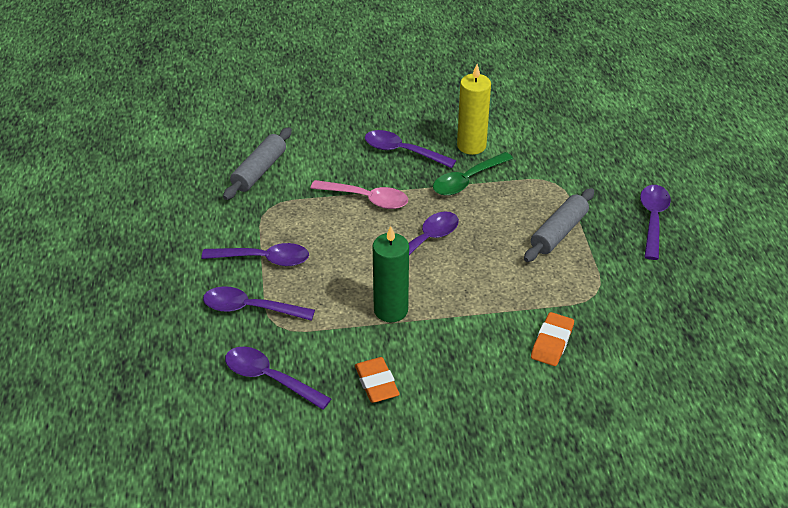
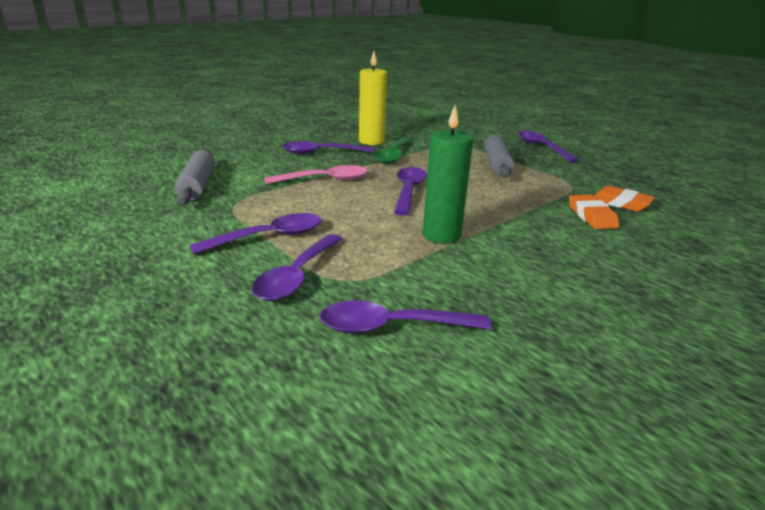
camera: 35 degrees left, 15 degrees down
purple spoon [203,286,315,321] -> purple spoon turned 45 degrees counterclockwise [252,234,342,301]
orange eraser [355,357,400,403] -> orange eraser moved to [594,186,655,212]

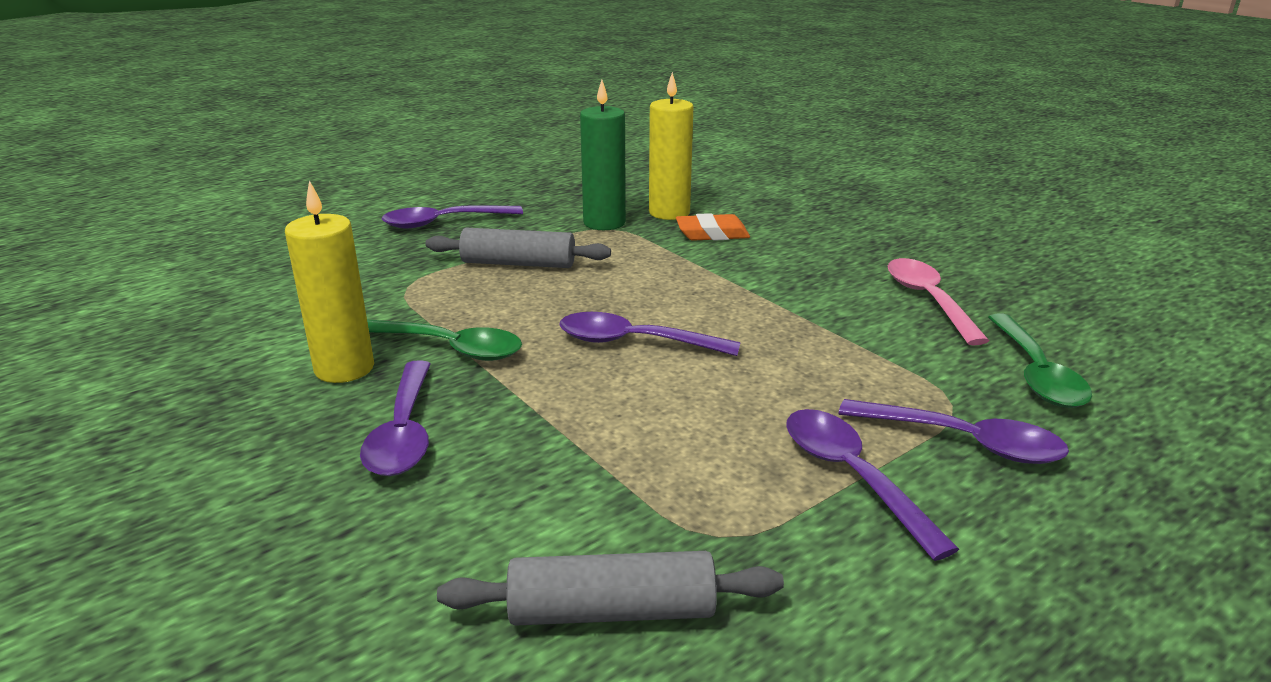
camera: 85 degrees left, 0 degrees up
pink spoon [264,165,368,184] -> pink spoon moved to [888,258,989,345]
purple spoon [320,300,491,333] -> green spoon [988,314,1092,408]
green candle [423,105,473,244] -> green candle moved to [580,80,626,230]
orange eraser [594,186,655,212] -> yellow candle [649,72,694,220]

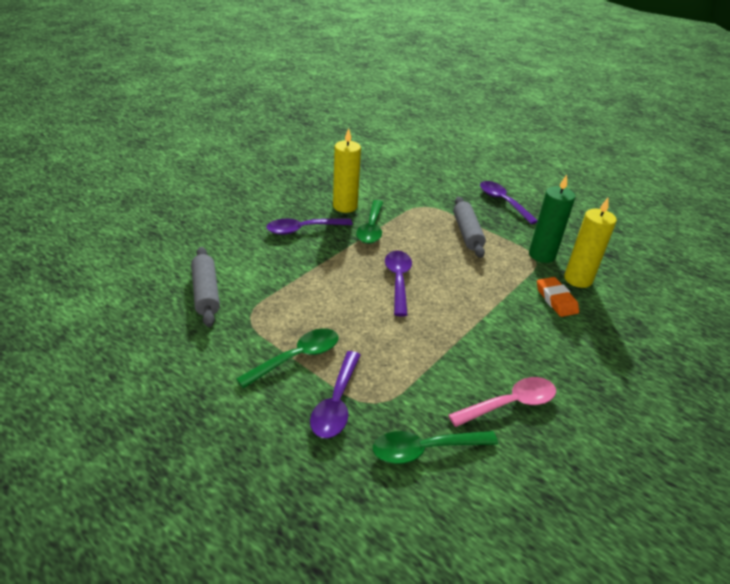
camera: 75 degrees right, 10 degrees up
purple spoon [786,409,959,561] -> green spoon [236,328,338,388]

